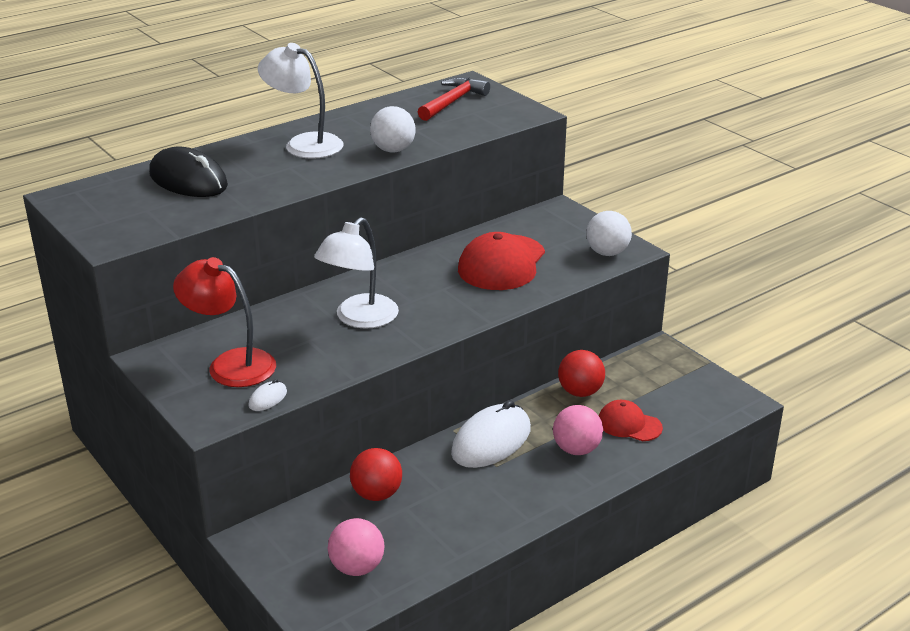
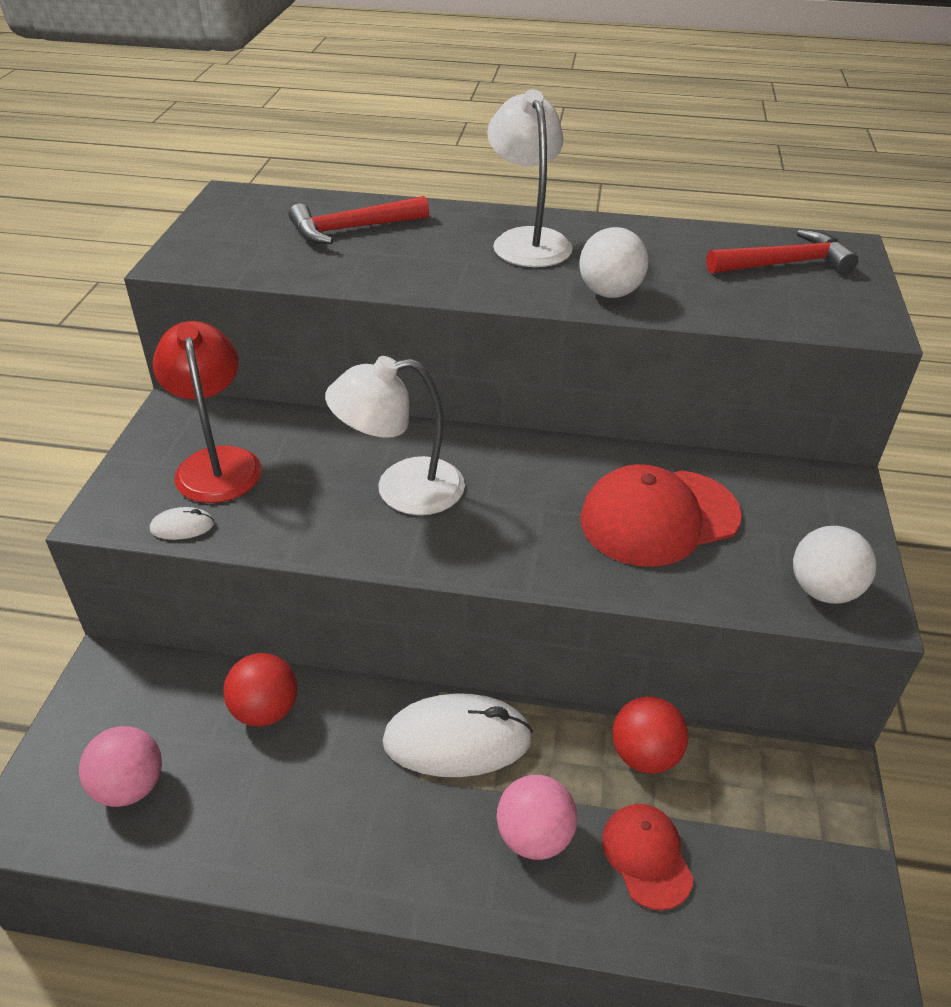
camera: 45 degrees right, 10 degrees up
black mouse [149,147,228,197] -> red hammer [289,196,429,244]

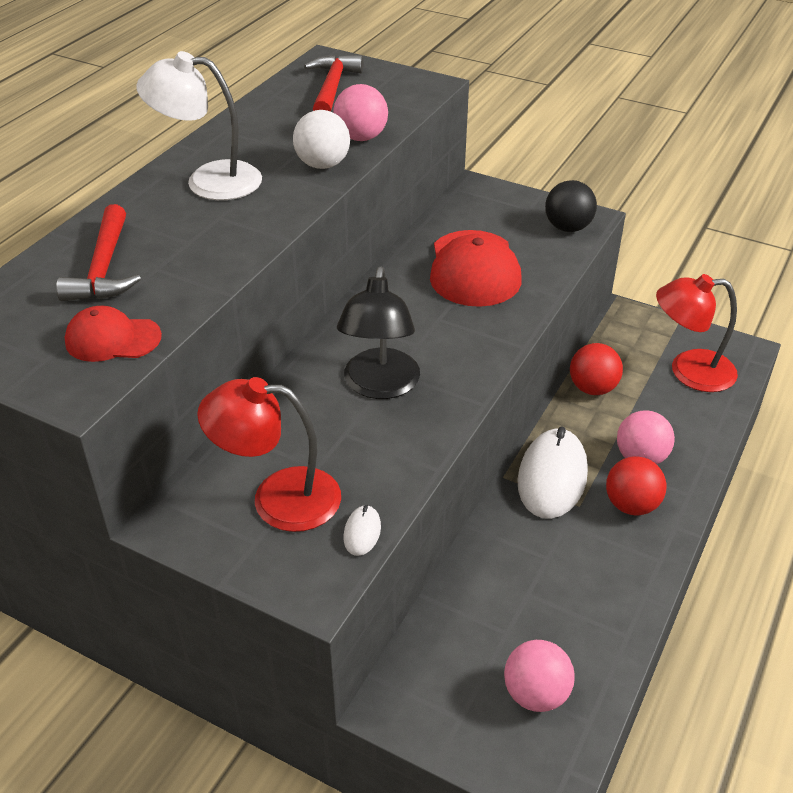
camera: 70 degrees left, 0 degrees up
red ball [223,653,297,727] -> red ball moved to [606,456,666,516]
white lamp [325,356,465,515] -> black lamp [337,266,420,399]
red cap [602,804,694,910] -> red cap moved to [65,306,162,362]
white ball [793,526,876,604] -> black ball [545,180,597,232]
none -> pink ball [333,84,388,141]
none -> red lamp [656,274,738,392]

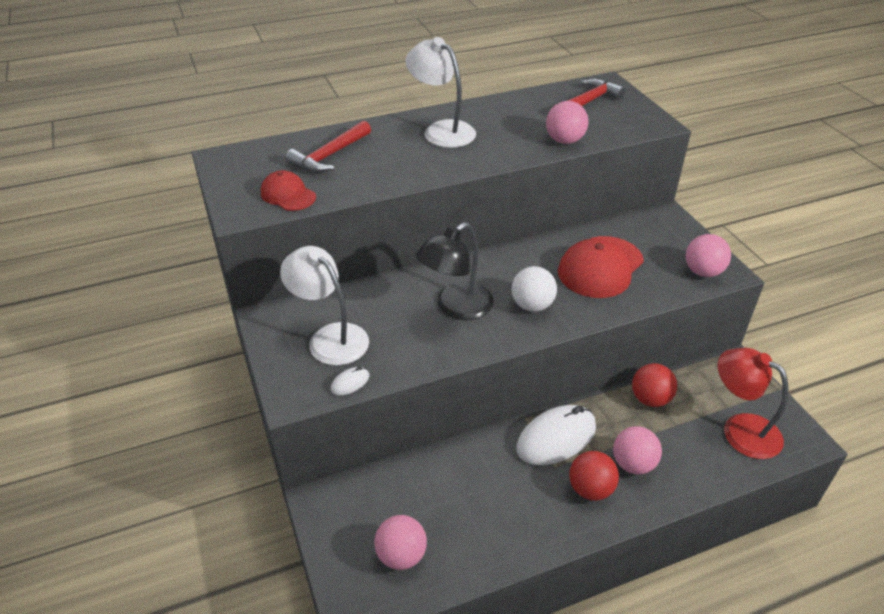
camera: 40 degrees right, 0 degrees up
red lamp [197,377,341,532] -> white lamp [280,246,369,365]
white ball [293,110,350,169] -> white ball moved to [512,266,557,312]
black ball [545,180,597,232] -> pink ball [686,234,731,277]

